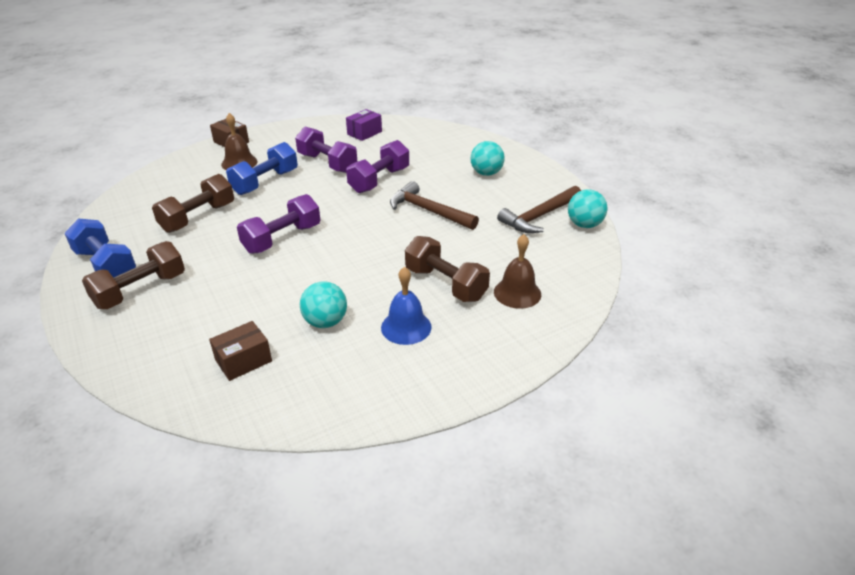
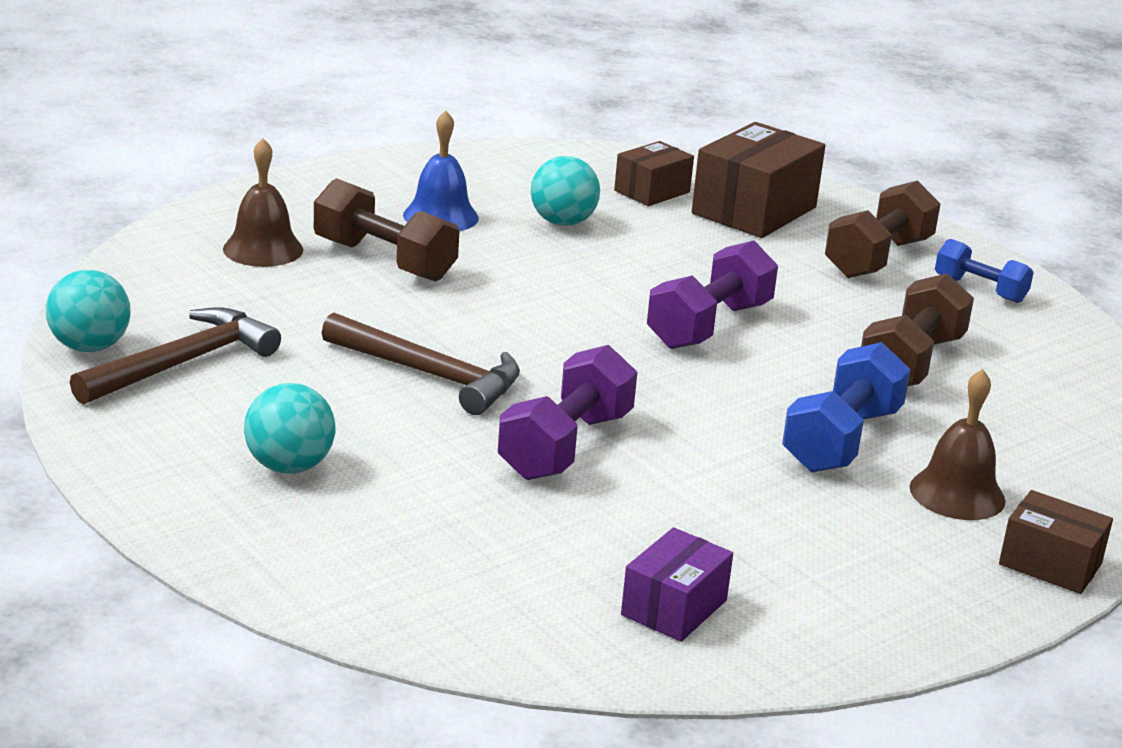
camera: 170 degrees right, 10 degrees down
blue dumbbell [64,218,136,278] -> blue dumbbell [935,239,1034,303], size x0.63
purple dumbbell [295,127,357,173] -> none
none -> brown box [692,122,826,238]

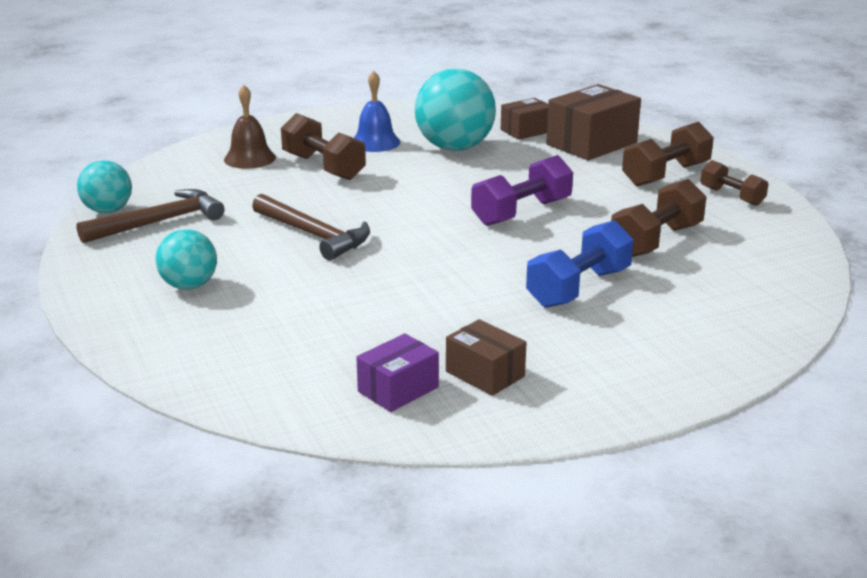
camera: 15 degrees right, 0 degrees up
purple dumbbell [498,345,637,480] -> none
turquoise ball [531,156,600,226] -> turquoise ball [415,68,496,151], size x1.73
brown bell [910,369,1006,520] -> none
blue dumbbell [935,239,1034,303] -> brown dumbbell [700,160,768,206]
brown box [999,490,1113,594] -> brown box moved to [446,319,527,396]

